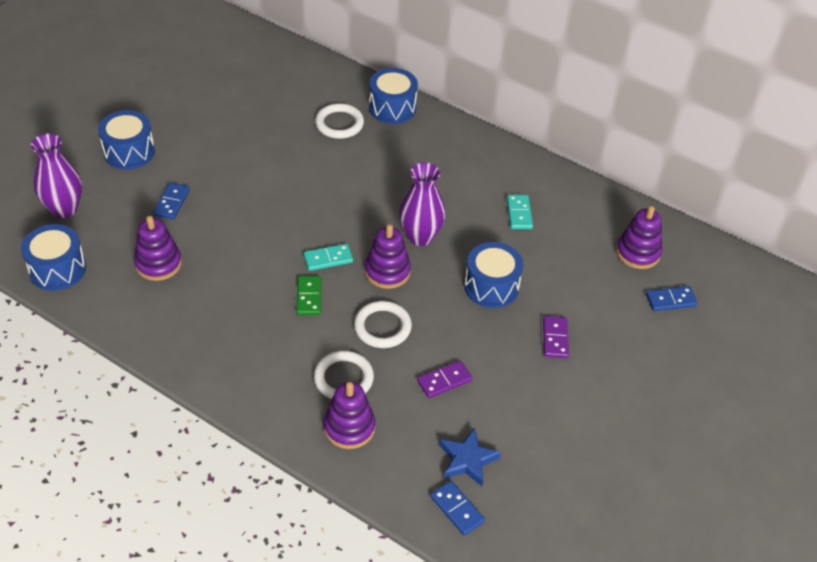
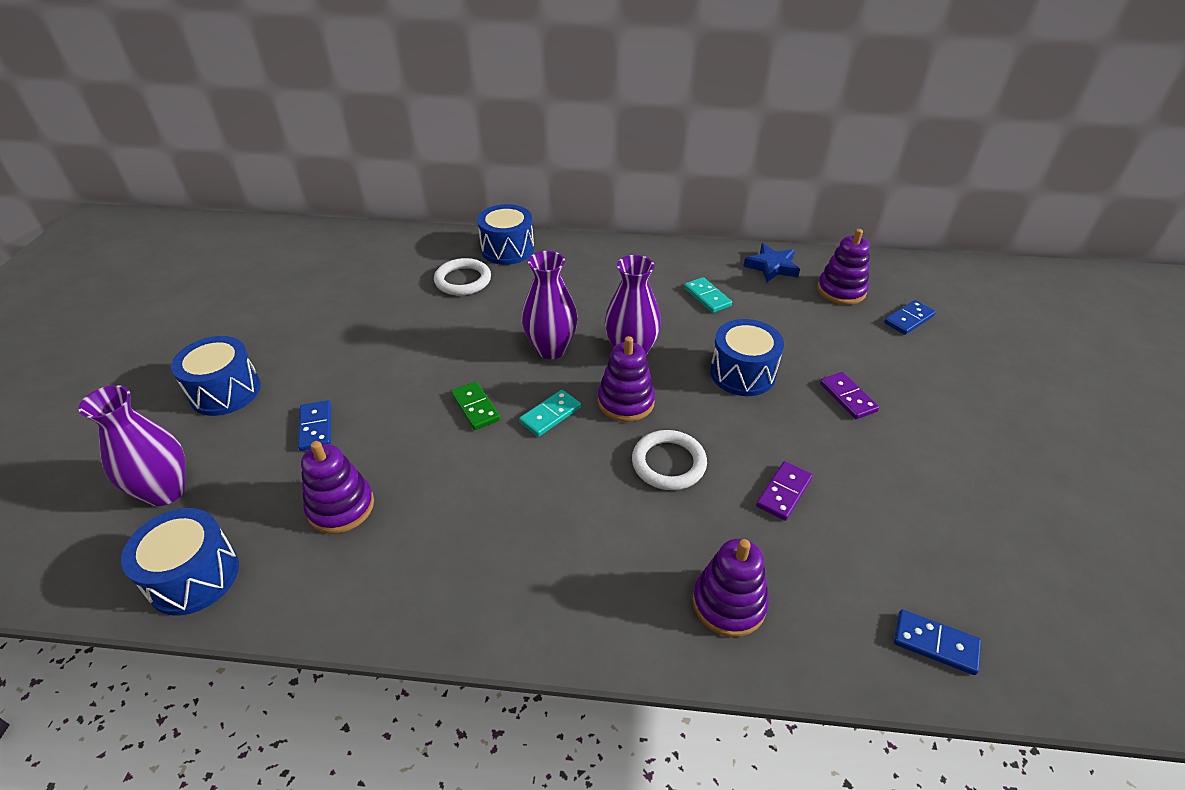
camera: 25 degrees left, 5 degrees down
green domino [297,276,321,315] -> green domino moved to [451,381,501,430]
white ring [314,351,374,399] -> none
blue star [439,428,501,487] -> blue star moved to [743,244,800,282]
none -> purple vase [522,251,578,359]

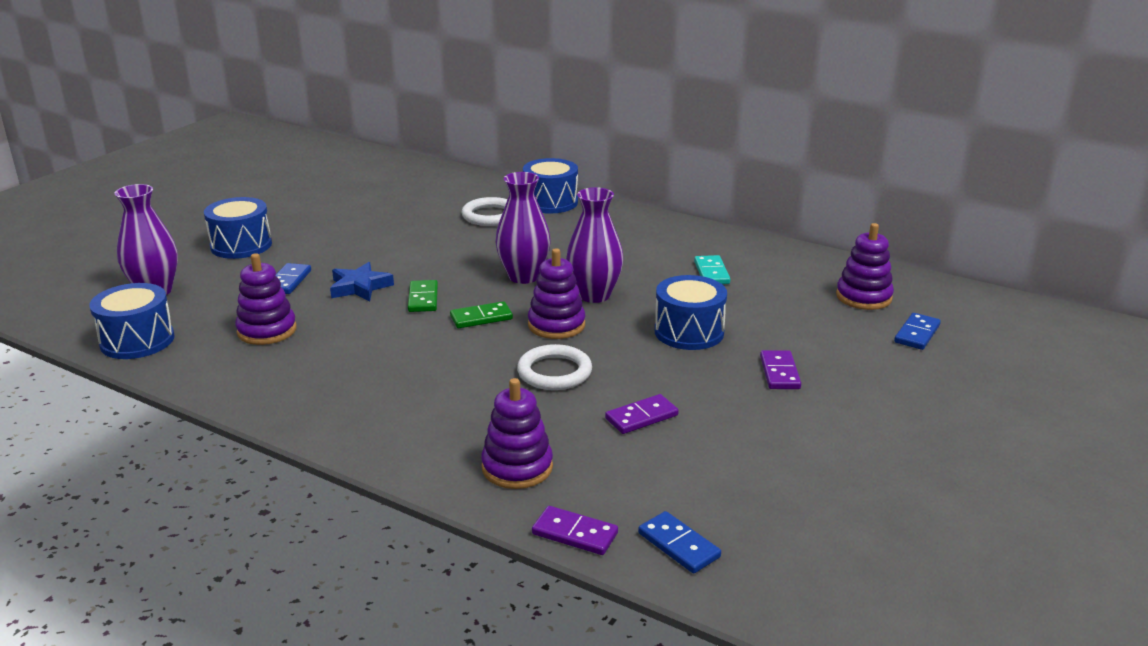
camera: 25 degrees right, 15 degrees down
turquoise domino [519,390,581,437] -> green domino [450,301,513,328]
blue star [743,244,800,282] -> blue star moved to [330,262,394,301]
blue domino [884,300,936,335] -> blue domino turned 45 degrees counterclockwise [894,313,941,350]
none -> purple domino [532,506,618,555]

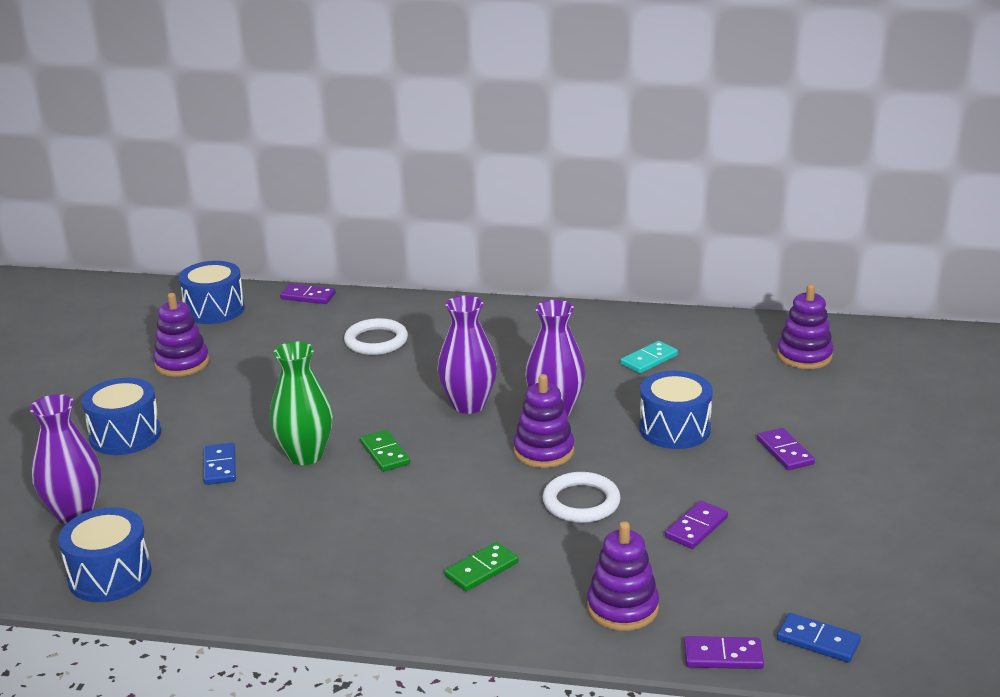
camera: 20 degrees left, 0 degrees up
purple stacking toy [235,253,297,345] -> purple stacking toy moved to [153,293,209,377]
blue star [330,262,394,301] -> green vase [270,341,333,465]
green domino [450,301,513,328] -> green domino moved to [444,542,519,591]
blue drum [523,158,578,213] -> blue drum moved to [179,261,245,324]
turquoise domino [694,255,730,284] -> turquoise domino turned 75 degrees clockwise [621,341,678,374]
blue domino [894,313,941,350] -> none
none -> purple domino [280,284,336,304]

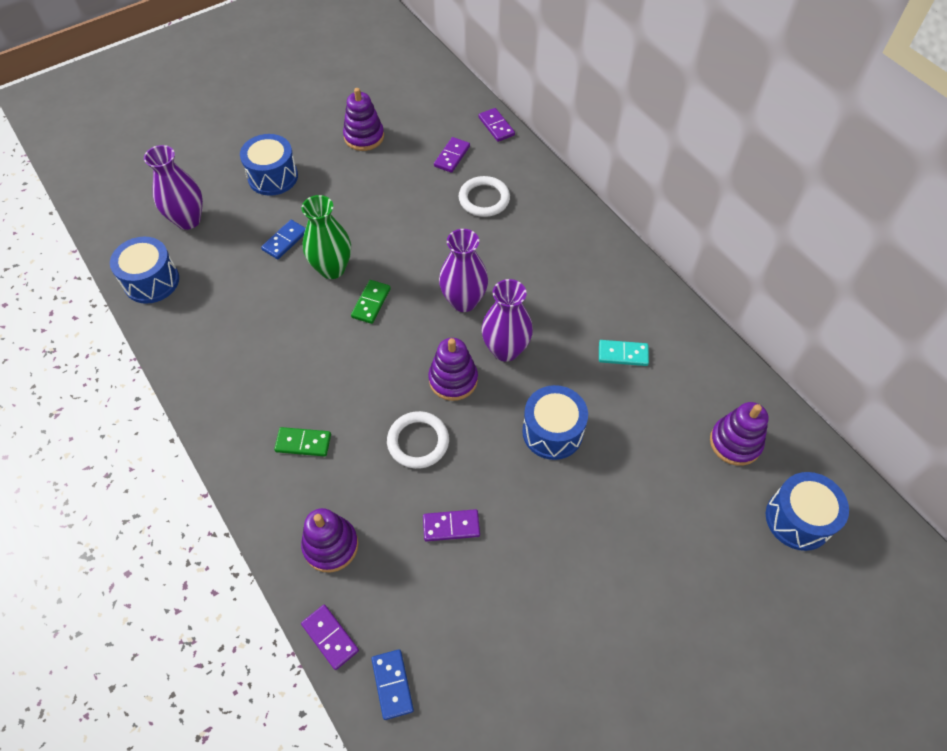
camera: 45 degrees right, 30 degrees up
blue drum [179,261,245,324] -> blue drum moved to [766,472,849,551]
purple domino [757,428,815,470] -> purple domino moved to [434,137,470,173]

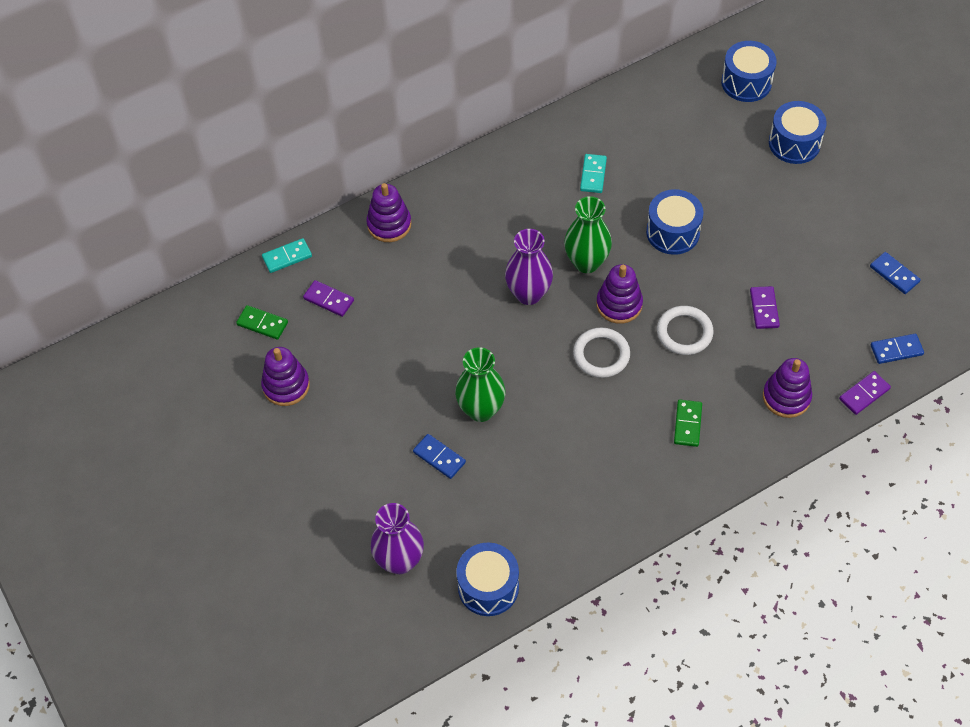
camera: 85 degrees left, 0 degrees up
blue drum [240,134,298,196] -> blue drum moved to [769,101,827,164]
green domino [351,280,391,324] -> green domino moved to [236,305,288,340]
white ring [459,176,510,217] -> white ring moved to [573,327,630,378]
purple domino [478,108,515,142] -> turquoise domino [262,238,312,273]
purple vase [481,279,533,362] -> green vase [564,196,612,273]
purple stacking toy [710,402,769,466] -> purple stacking toy moved to [366,183,411,242]
none -> blue domino [870,252,921,294]

